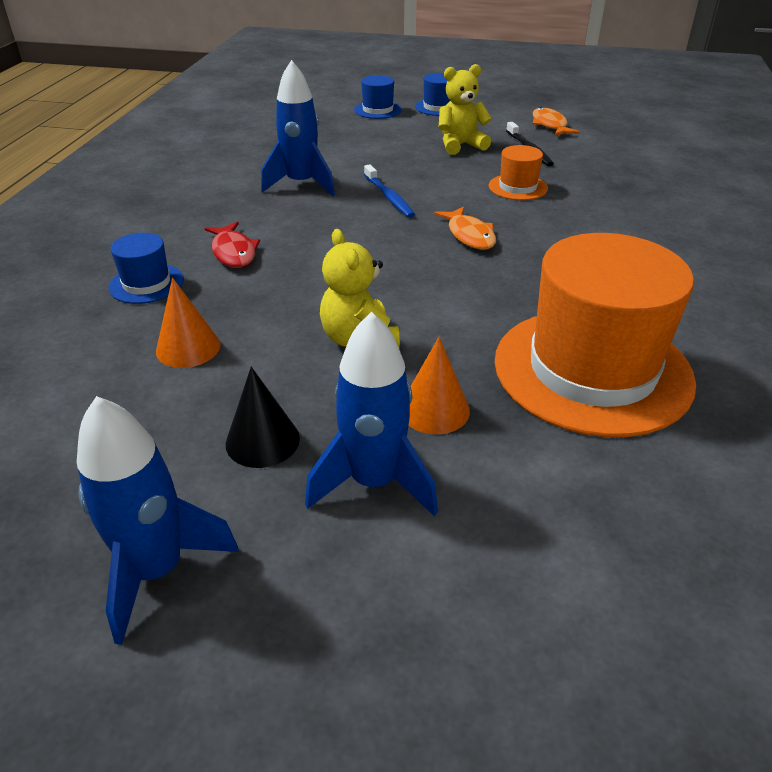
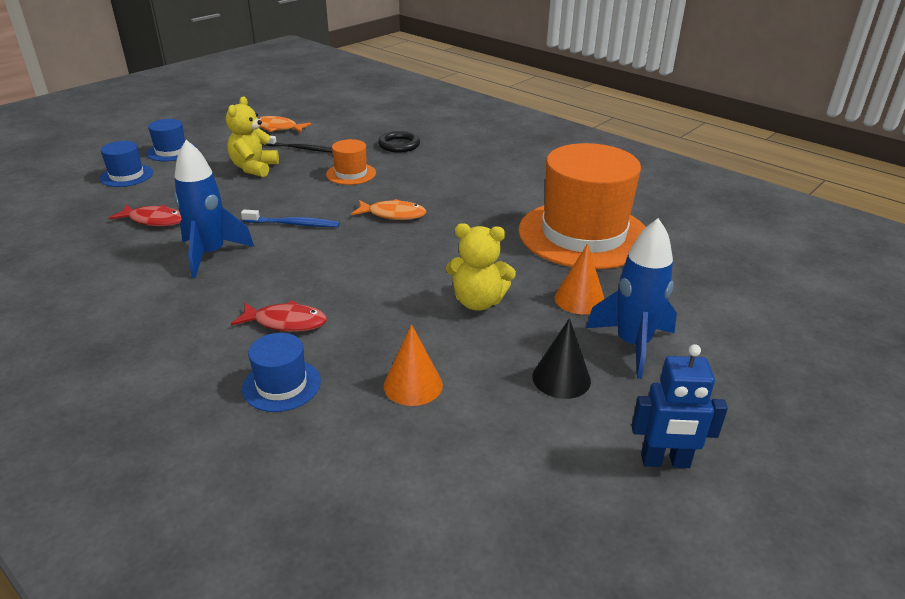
camera: 60 degrees left, 5 degrees down
blue rocket [77,396,239,645] -> blue robot [631,344,728,468]
none -> red fish [109,204,182,227]
none -> black ring [378,131,420,153]

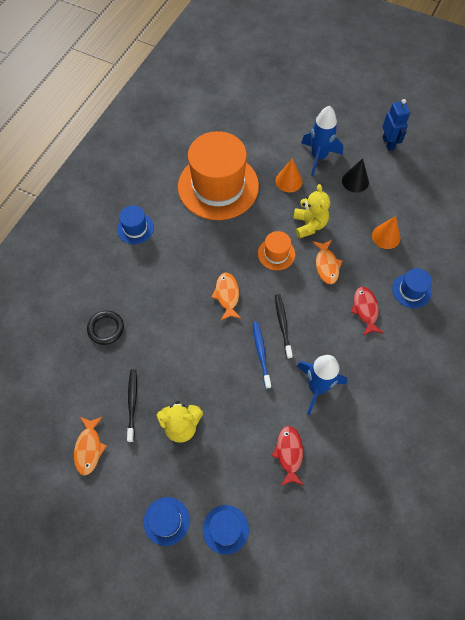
camera: 105 degrees left, 30 degrees up
orange hat [326,139,376,185] -> orange hat moved to [258,231,295,270]
none -> blue hat [117,206,154,244]
none -> black toothbrush [275,294,293,359]
none -> orange fish [313,240,342,284]

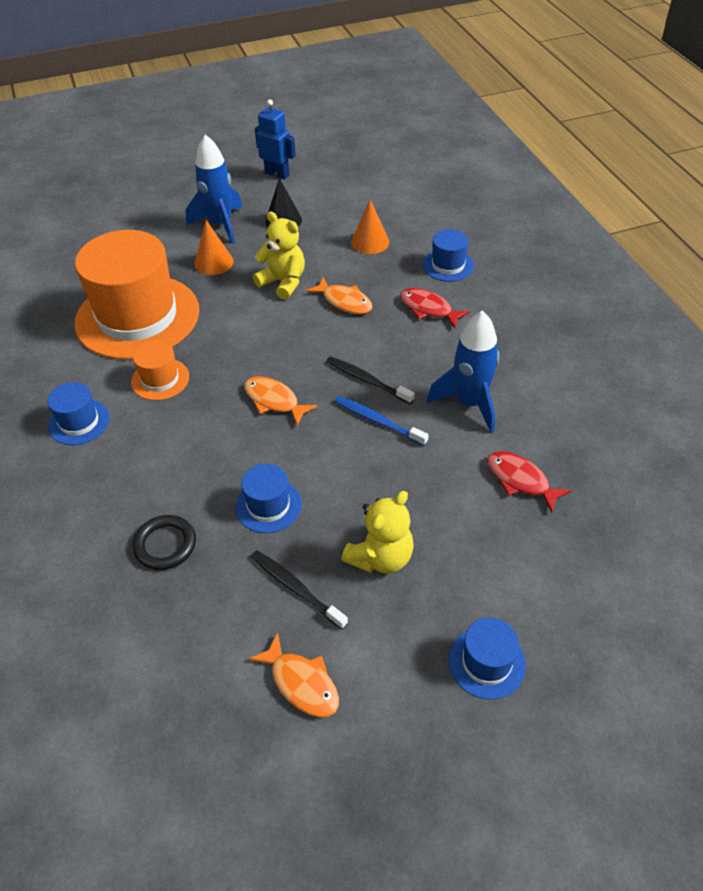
camera: 45 degrees left, 15 degrees down
blue hat [203,505,249,555] -> blue hat moved to [235,464,302,533]
orange hat [258,231,295,270] -> orange hat moved to [131,341,189,401]

